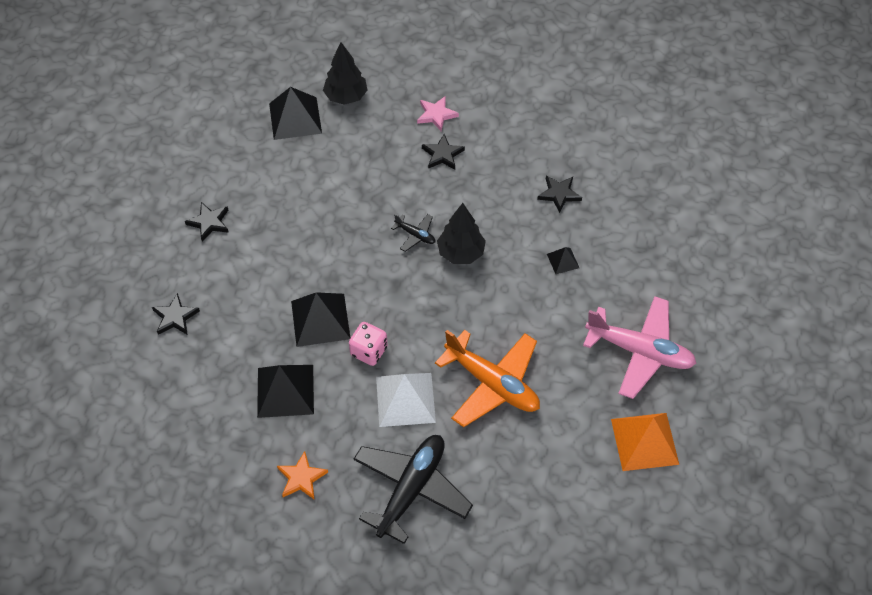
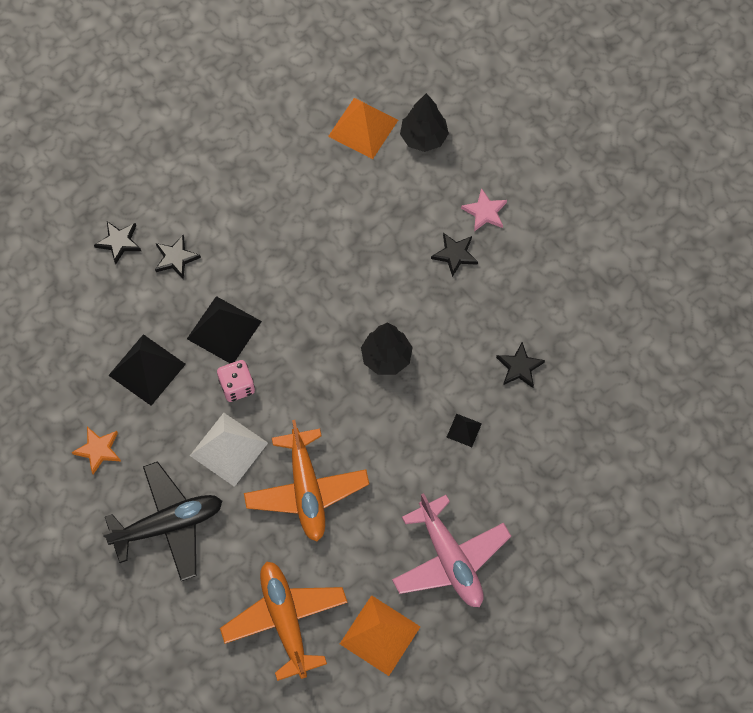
camera: 40 degrees right, 10 degrees up
black star [185,202,229,242] -> black star moved to [155,235,201,279]
black pyramid [269,87,322,140] -> orange pyramid [328,98,398,159]
black plane [391,214,435,252] -> none
none -> orange plane [220,562,348,681]

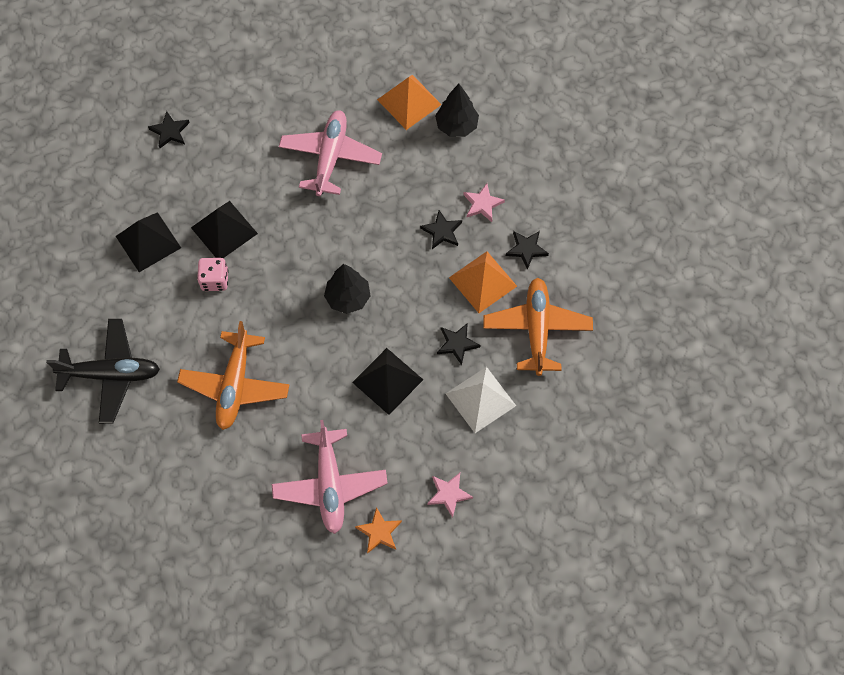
camera: 20 degrees right, 0 degrees up
orange star [71,427,121,474] -> orange star moved to [355,507,402,554]
black star [155,235,201,279] -> black star moved to [506,231,549,270]
white pyramid [190,413,268,487] -> white pyramid moved to [446,366,516,433]
orange plane [220,562,348,681] -> orange plane moved to [483,278,593,376]
orange pyramid [340,595,420,676] -> orange pyramid moved to [449,251,517,313]
black pyramid [447,414,482,447] -> black pyramid [352,348,423,415], size x2.04
none -> pink plane [279,110,382,196]
none -> pink star [427,473,473,518]

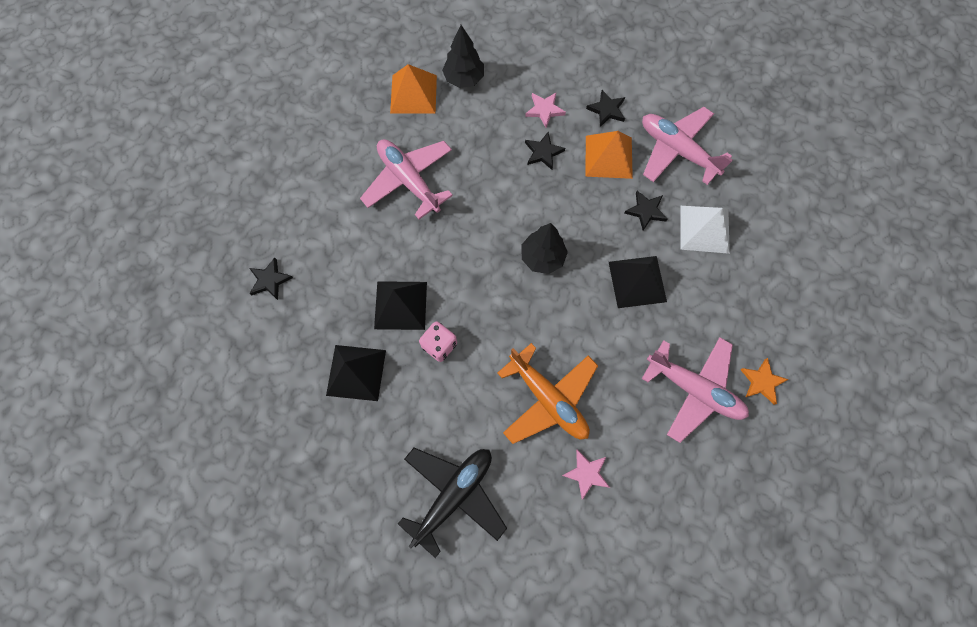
camera: 50 degrees left, 5 degrees up
pink star [427,473,473,518] -> pink star moved to [562,450,610,499]
orange plane [483,278,593,376] -> pink plane [642,107,733,185]

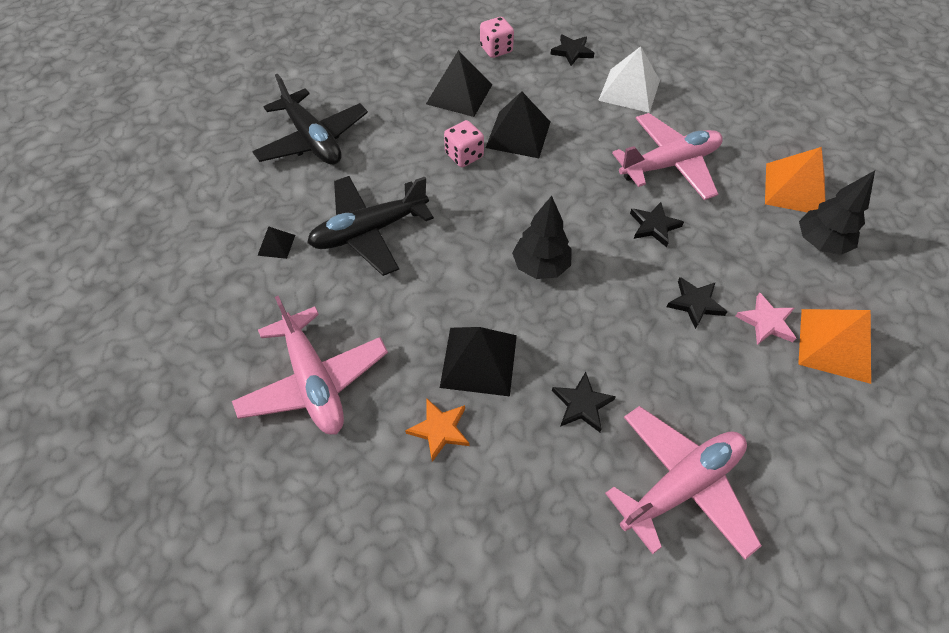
camera: 105 degrees right, 15 degrees down
orange plane [497,343,598,444] -> black plane [307,176,434,276]
pink star [562,450,610,499] -> black pyramid [257,226,295,259]
black star [586,90,625,127] -> black star moved to [630,202,684,247]
orange pyramid [586,131,633,179] -> orange pyramid moved to [798,309,871,384]
pink plane [642,337,749,443] -> pink plane turned 75 degrees counterclockwise [232,296,388,435]
white pyramid [680,206,730,254] -> white pyramid moved to [598,46,660,113]
orange star [740,358,789,405] -> orange star moved to [405,399,469,462]
none -> pink dice [480,17,514,58]

